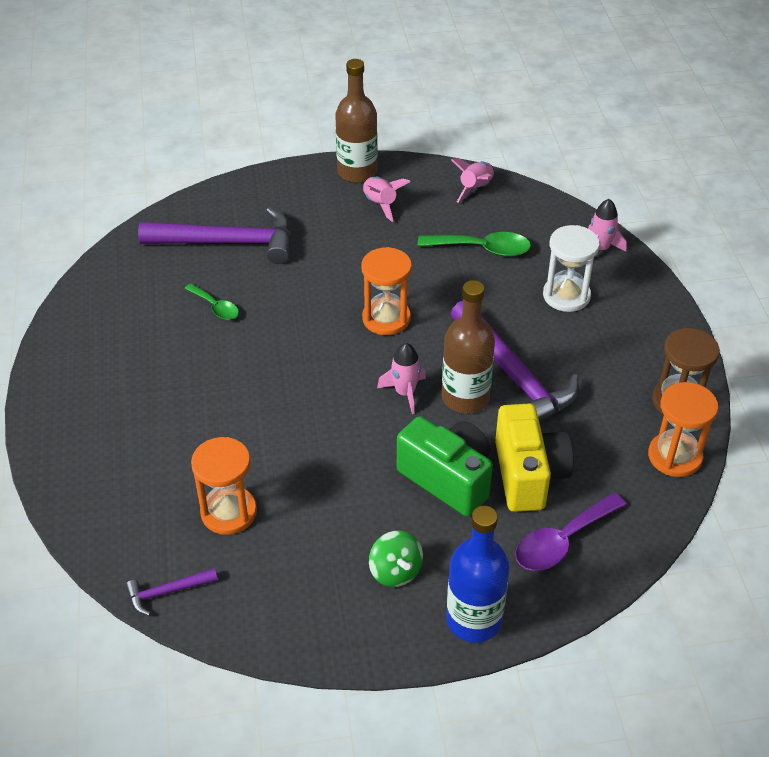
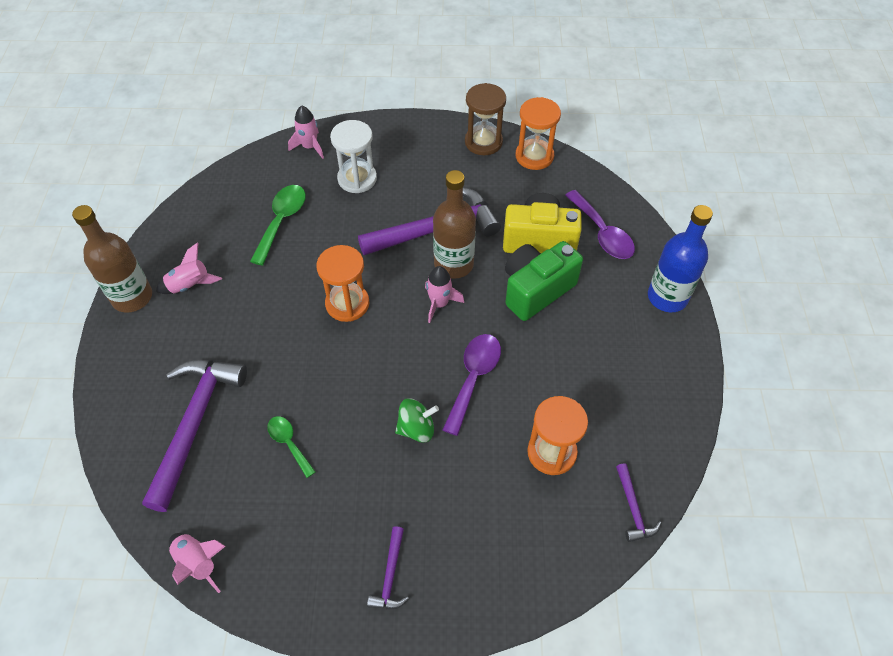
camera: 80 degrees left, 10 degrees up
green spoon [184,283,239,320] -> green spoon turned 90 degrees counterclockwise [267,416,316,478]
green spinning top [369,531,423,587] -> green spinning top moved to [395,398,439,443]
pink rocket [451,158,494,203] -> pink rocket moved to [169,533,225,593]
none -> purple hammer [367,526,409,609]
none -> purple spoon [443,334,501,436]

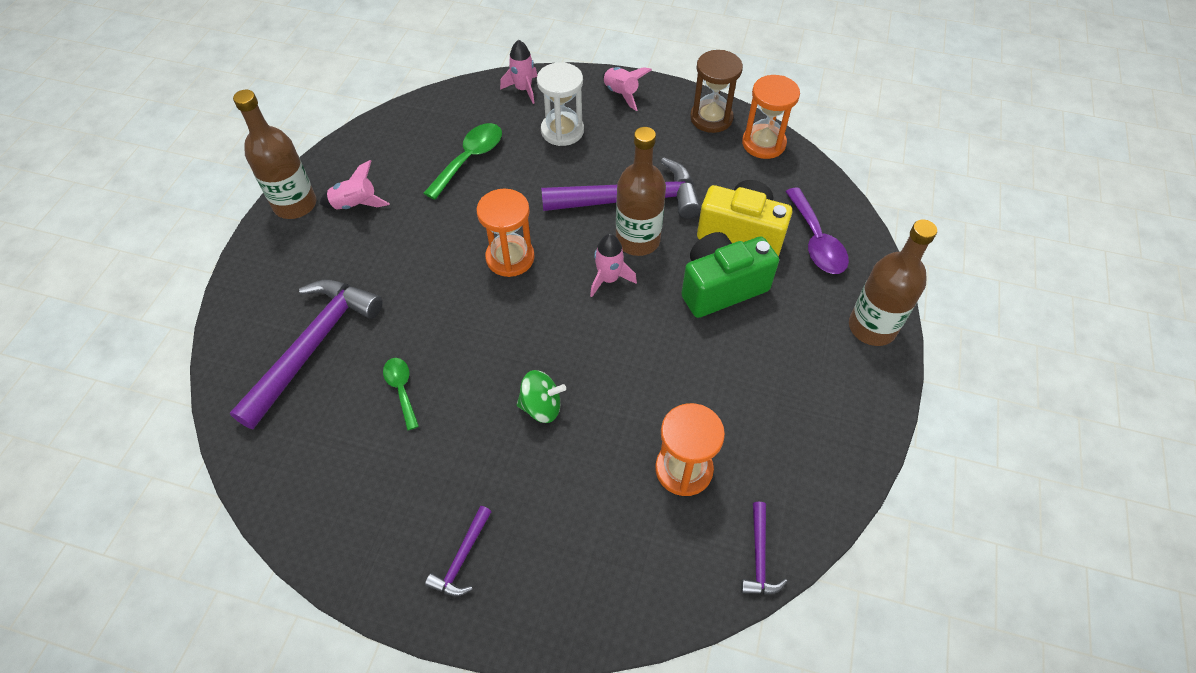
camera: 15 degrees right, 0 degrees up
pink rocket [169,533,225,593] -> pink rocket moved to [602,67,652,111]
purple spoon [443,334,501,436] -> none
blue bottle [648,205,713,312] -> brown bottle [849,219,937,346]

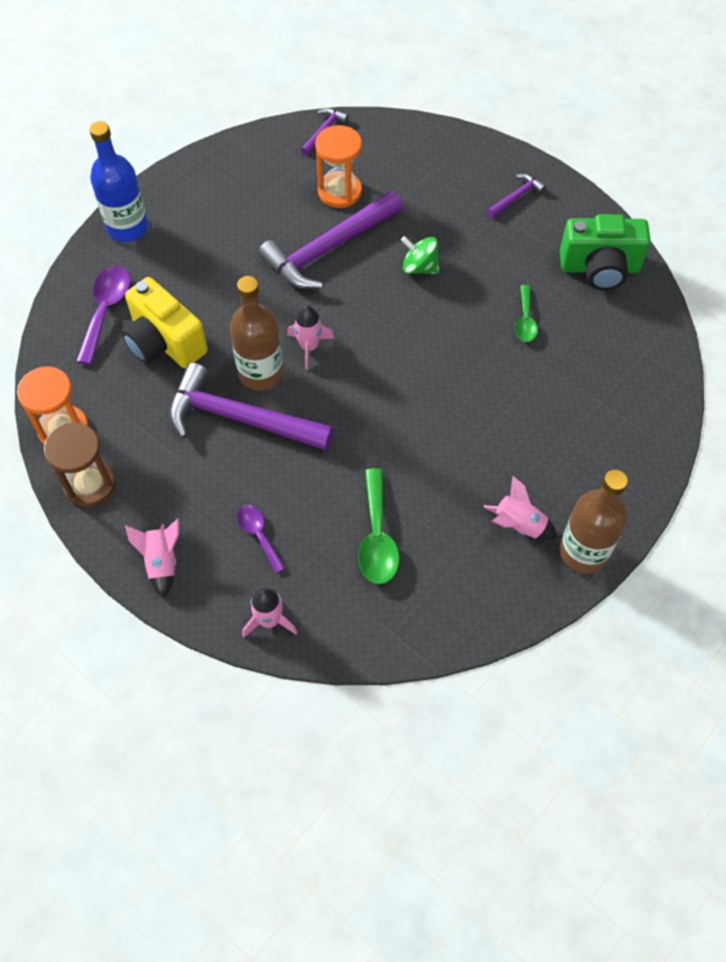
camera: 155 degrees left, 5 degrees up
purple hammer [230,280,383,429] -> purple hammer moved to [258,191,403,289]
green spoon [424,123,502,200] -> green spoon turned 60 degrees counterclockwise [358,468,399,584]
orange hourglass [476,189,535,277] -> none
white hourglass [537,62,584,146] -> purple spoon [237,505,285,573]
green camera [681,232,779,318] -> green camera moved to [560,214,651,290]
brown bottle [849,219,937,346] -> blue bottle [89,121,148,242]

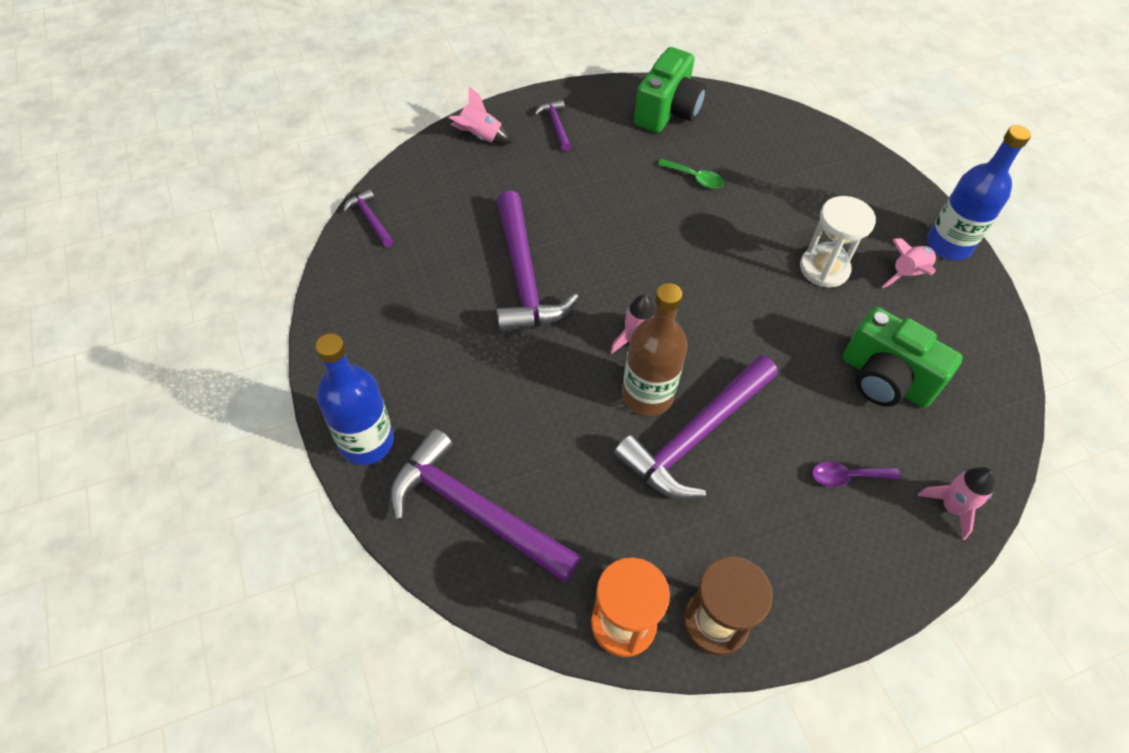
camera: 65 degrees left, 5 degrees down
purple spoon [76,266,130,365] -> purple hammer [389,429,581,582]
yellow camera [121,277,208,368] -> none
pink rocket [125,519,179,598] -> pink rocket moved to [449,86,512,145]
orange hourglass [315,125,362,208] -> none
green spoon [358,468,399,584] -> green camera [843,307,963,408]
green spinning top [401,236,439,274] -> none
brown bottle [559,469,628,573] -> blue bottle [927,125,1031,260]
none -> white hourglass [800,196,876,287]

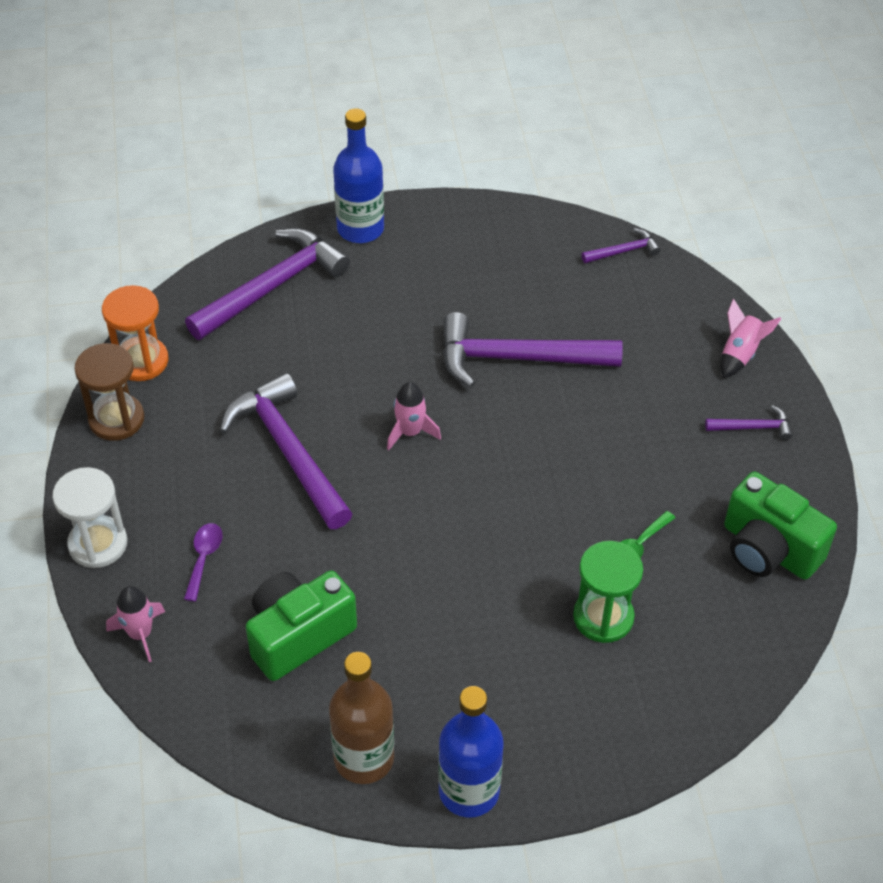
camera: 105 degrees right, 5 degrees down
brown bottle [622,283,687,416] -> brown bottle moved to [329,652,394,784]
white hourglass [800,196,876,287] -> white hourglass moved to [52,467,127,568]
pink rocket [882,238,936,288] -> none
none -> green hourglass [573,541,643,643]

